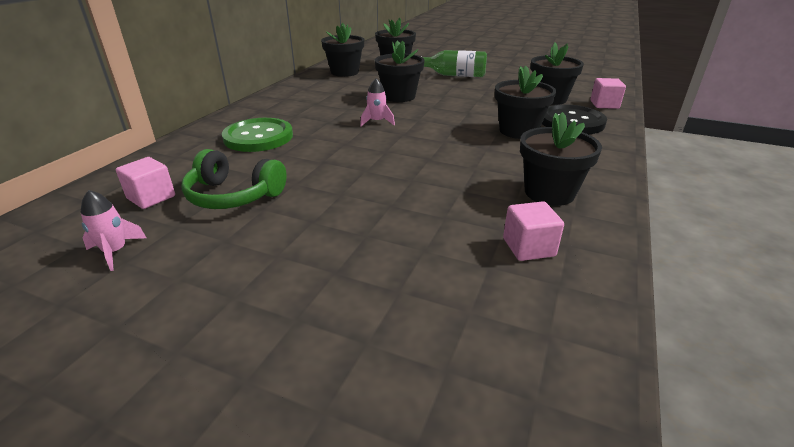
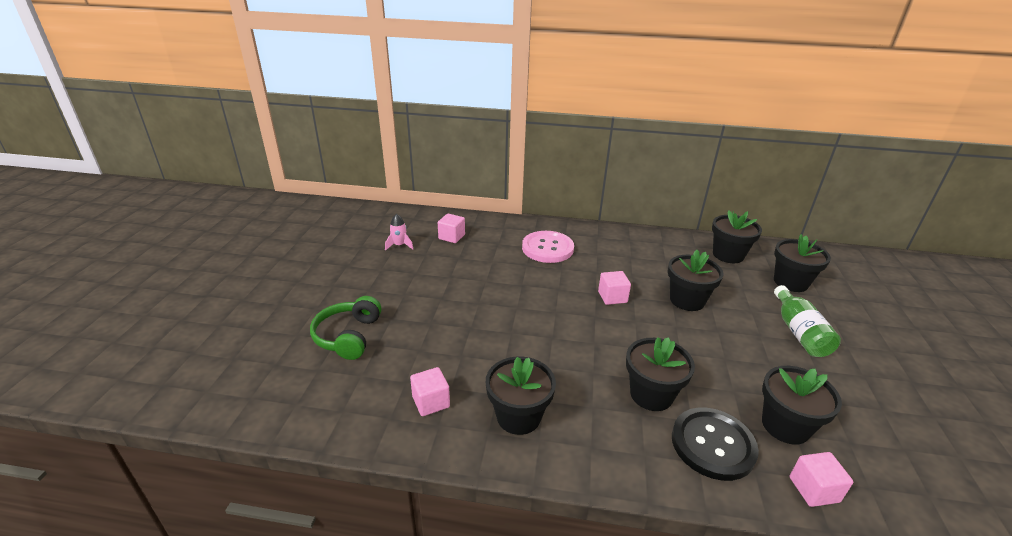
camera: 75 degrees right, 0 degrees up
green headphones [181,149,287,209] -> green headphones moved to [310,296,382,360]
green button [222,118,293,152] -> pink button [522,231,574,263]
pink rocket [360,78,395,126] -> pink cube [598,271,631,305]

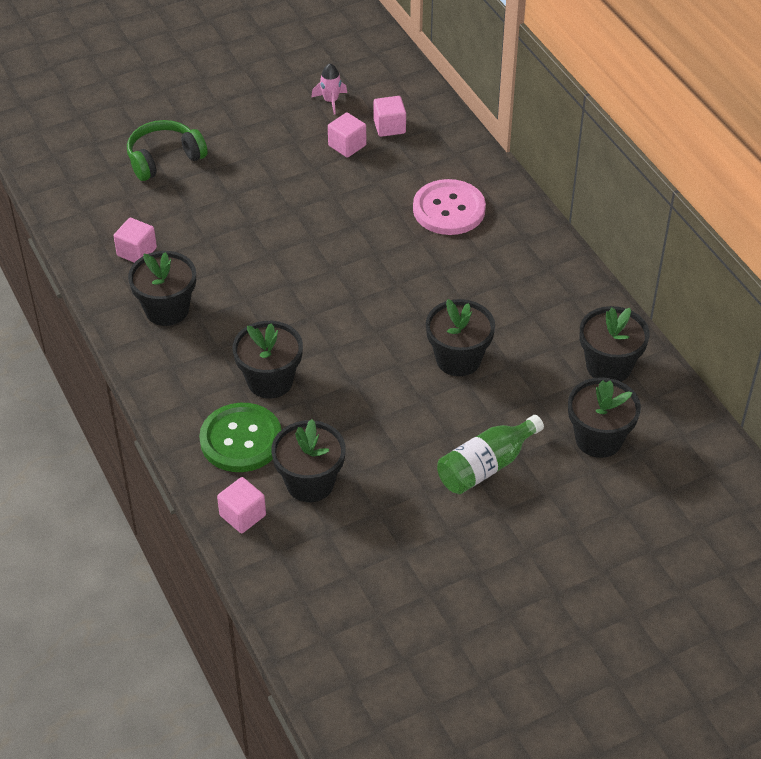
camera: 55 degrees right, 15 degrees up
pink cube [598,271,631,305] -> pink cube moved to [328,112,366,158]
black button [672,408,759,481] -> green button [199,403,282,472]

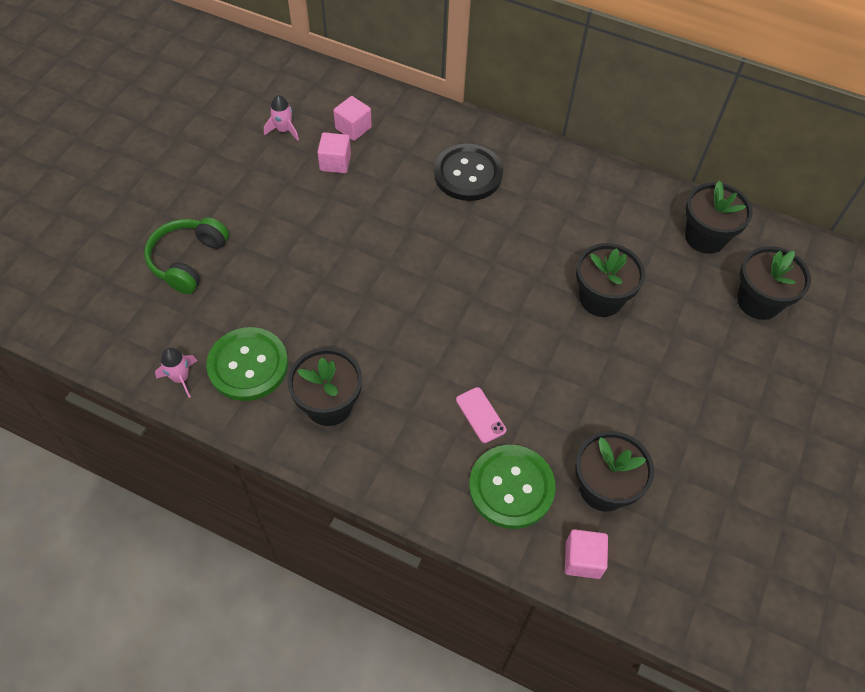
camera: 40 degrees left, 10 degrees up
pink cube [114,218,157,263] -> green button [206,327,288,401]
black flower pot [232,321,303,399] -> pink phone [456,387,506,443]
pink button [413,179,486,235] -> black button [434,144,503,201]
green bottle [437,415,544,494] -> none
none -> pink rocket [155,348,198,398]

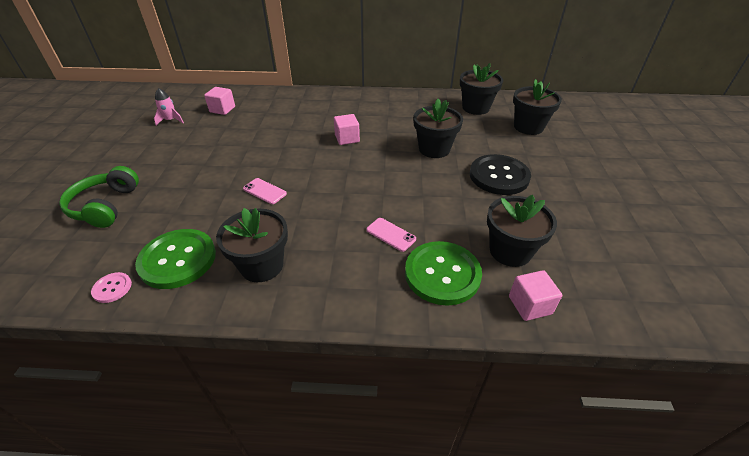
camera: 20 degrees left, 15 degrees down
pink rocket [155,348,198,398] -> pink button [91,272,132,303]
pink cube [317,132,351,173] -> pink cube moved to [334,114,360,145]
black button [434,144,503,201] -> black button moved to [470,154,531,195]
none -> pink phone [243,178,287,204]

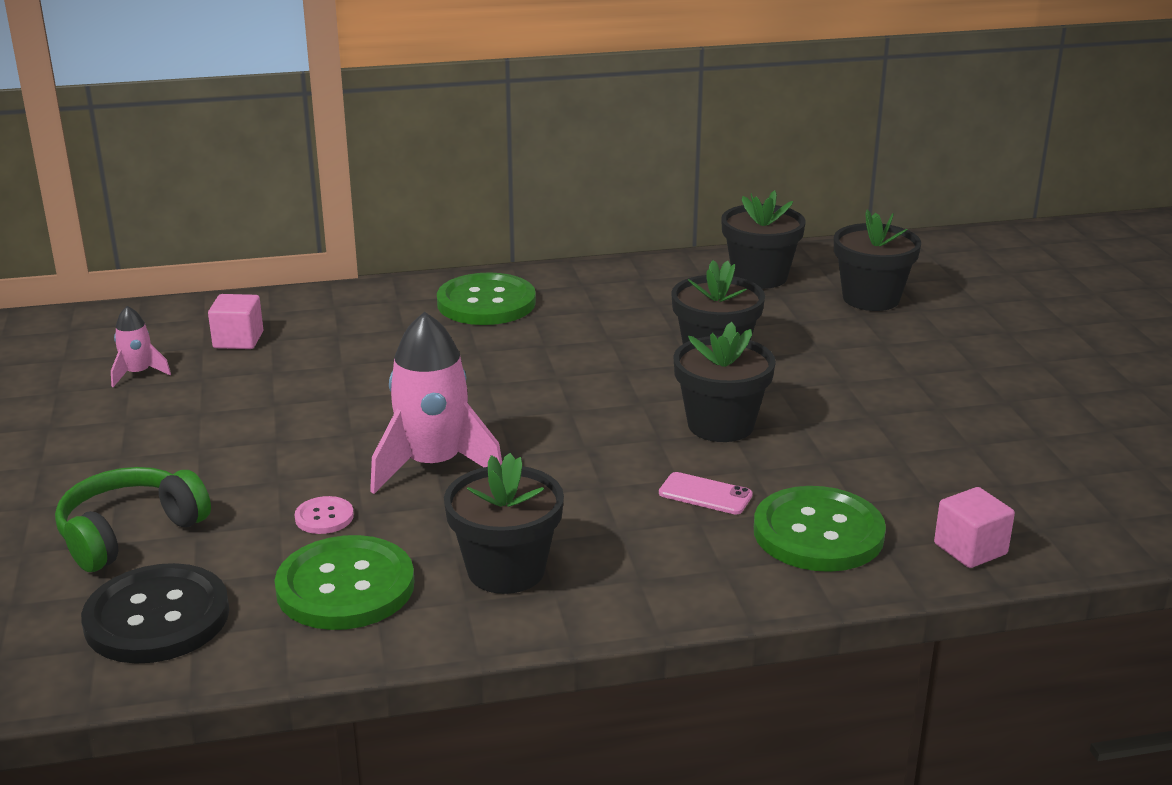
camera: 15 degrees left, 15 degrees down
green headphones [59,166,139,228] -> green headphones turned 60 degrees clockwise [55,467,211,572]
pink button [91,272,132,303] -> pink button moved to [295,496,354,534]
pink phone [243,178,287,204] -> pink rocket [370,312,502,494]
pink cube [334,114,360,145] -> none
black button [470,154,531,195] -> black button moved to [81,563,229,664]
black flower pot [487,195,557,267] -> black flower pot moved to [673,322,776,442]
none -> green button [437,272,536,325]

